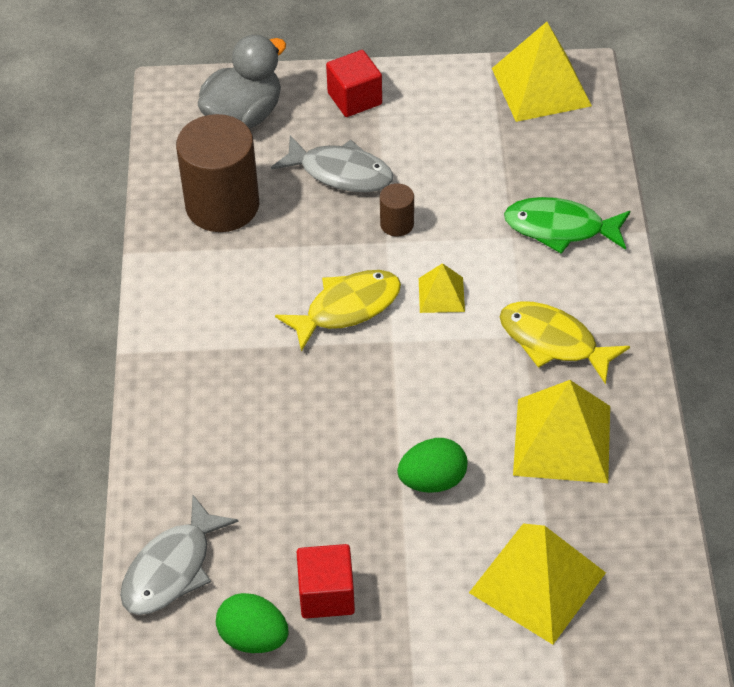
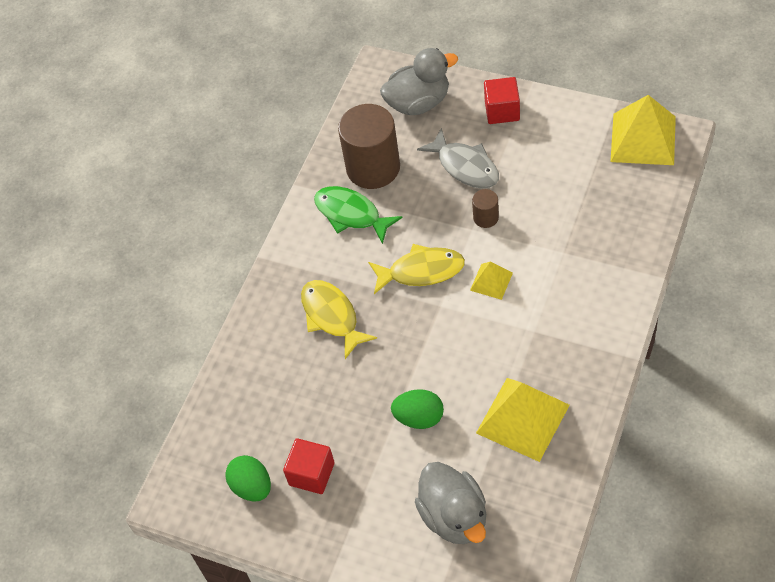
camera: 30 degrees right, 5 degrees up
grey fish [120,495,239,615] -> none
yellow pyramid [469,524,606,645] -> grey duck [415,462,486,544]
yellow fish [500,301,630,384] -> yellow fish moved to [301,280,377,359]
green fish [504,197,630,254] -> green fish moved to [314,186,403,244]

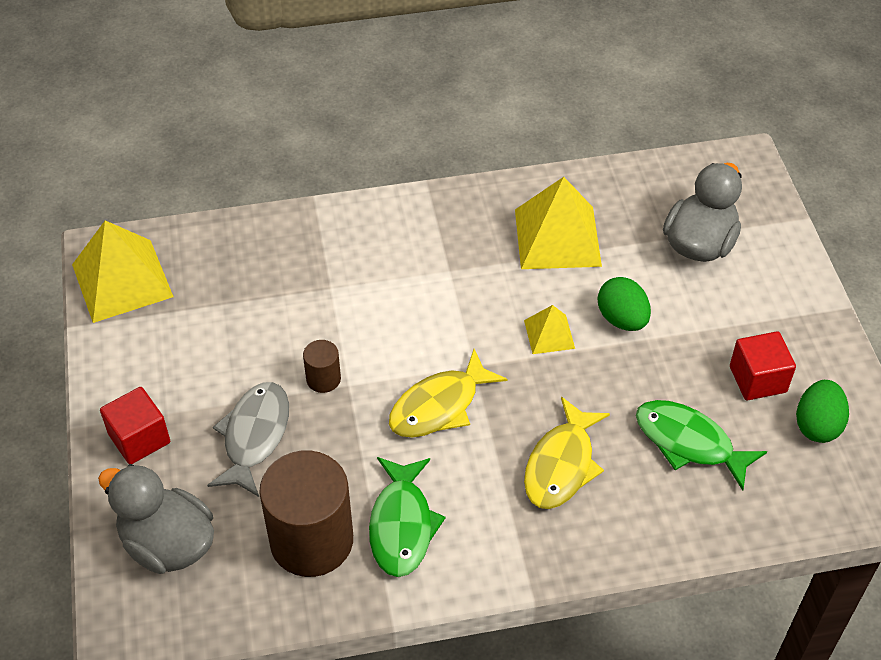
camera: 130 degrees left, 5 degrees down
yellow fish [368,244,465,294] -> yellow fish turned 90 degrees counterclockwise [389,349,508,438]
yellow pyramid [470,261,513,300] -> yellow pyramid moved to [524,305,575,354]
none -> green fish [636,400,767,491]

